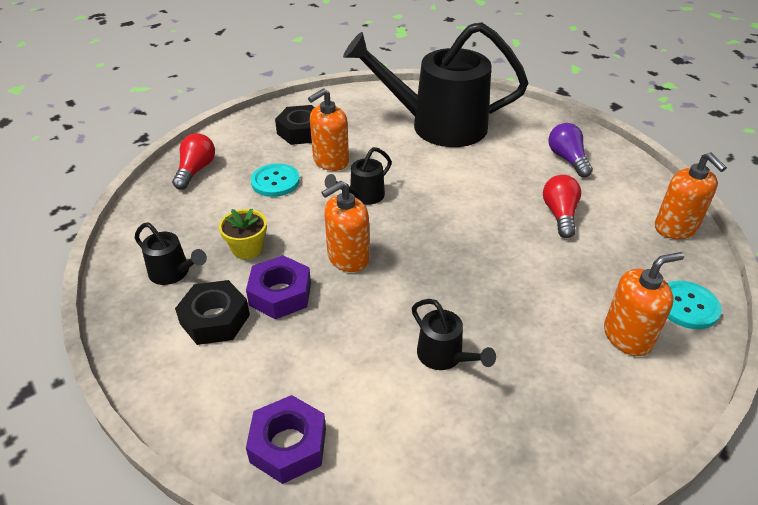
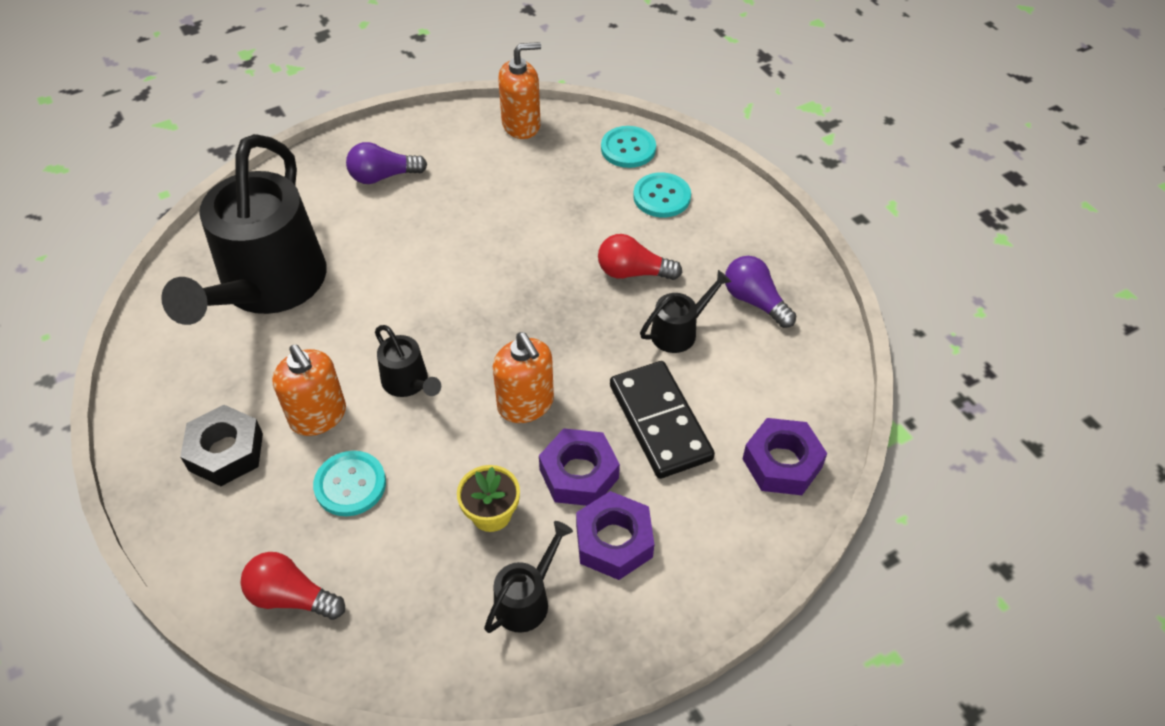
camera: 85 degrees left, 10 degrees up
black nut [175,280,250,345] -> purple nut [576,491,654,580]
red light bulb [543,175,581,238] -> red light bulb moved to [598,234,682,280]
orange soap dispenser [604,252,684,356] -> turquoise button [633,172,691,218]
none -> black domino [610,361,715,479]
none -> purple light bulb [725,256,796,328]

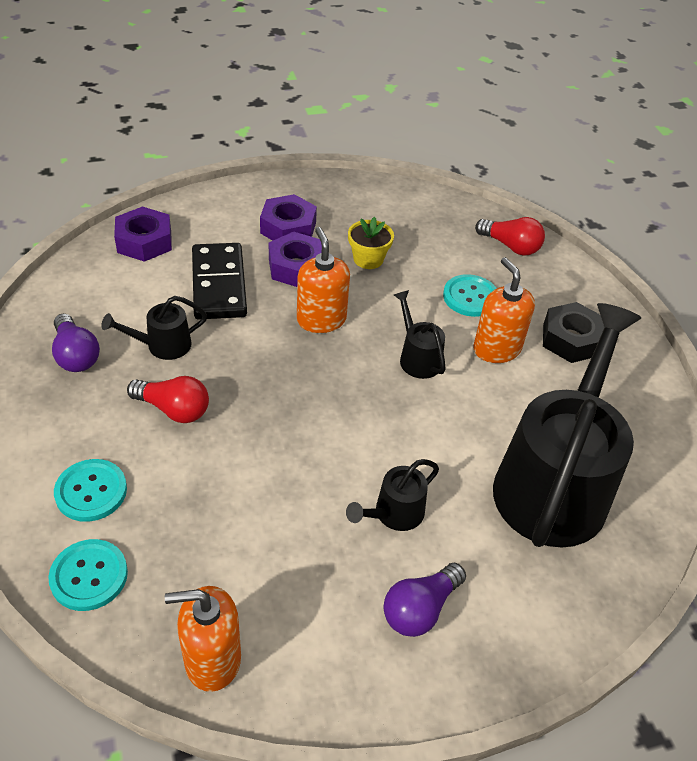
camera: 170 degrees left, 5 degrees down
purple light bulb [346,142,427,184] -> purple light bulb turned 135 degrees clockwise [384,562,466,637]
black watering can [484,521,573,633] -> black watering can moved to [346,459,439,531]

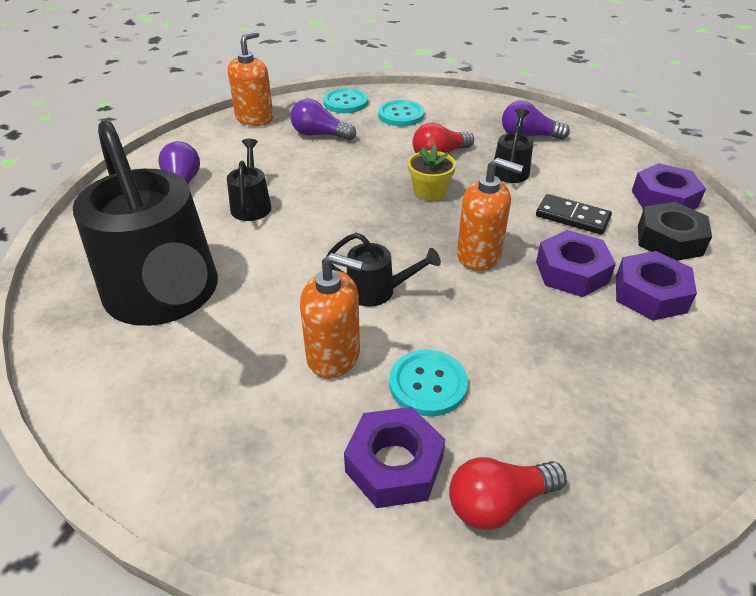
camera: 130 degrees right, 5 degrees down
black domino [192,243,247,320] -> black domino [536,194,612,235], size x0.64
yellow flower pot [348,217,394,269] -> yellow flower pot moved to [408,145,456,201]
black nut [543,302,604,363] -> black nut moved to [638,202,712,261]
none -> purple light bulb [291,99,356,141]
none -> purple nut [344,407,445,508]

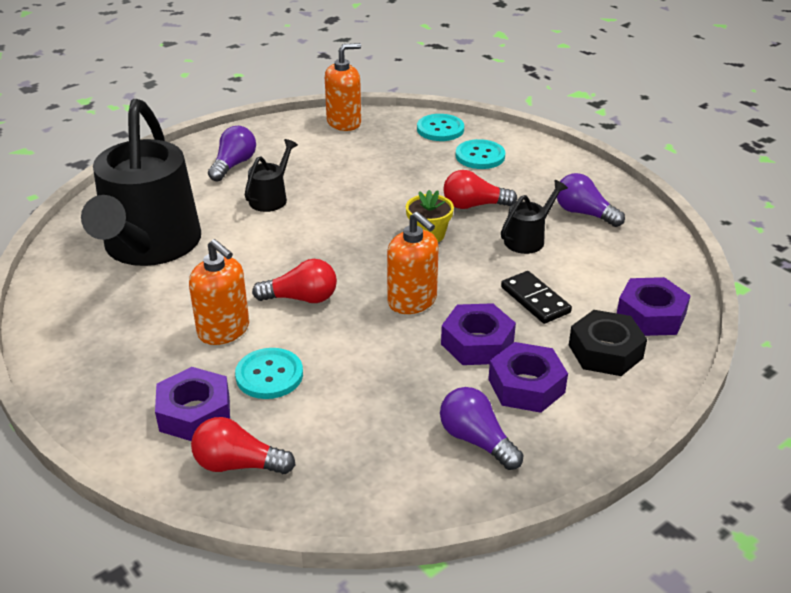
camera: 30 degrees right, 5 degrees down
purple light bulb [291,99,356,141] -> purple light bulb moved to [440,387,523,470]
black watering can [326,233,441,307] -> red light bulb [252,259,337,303]

